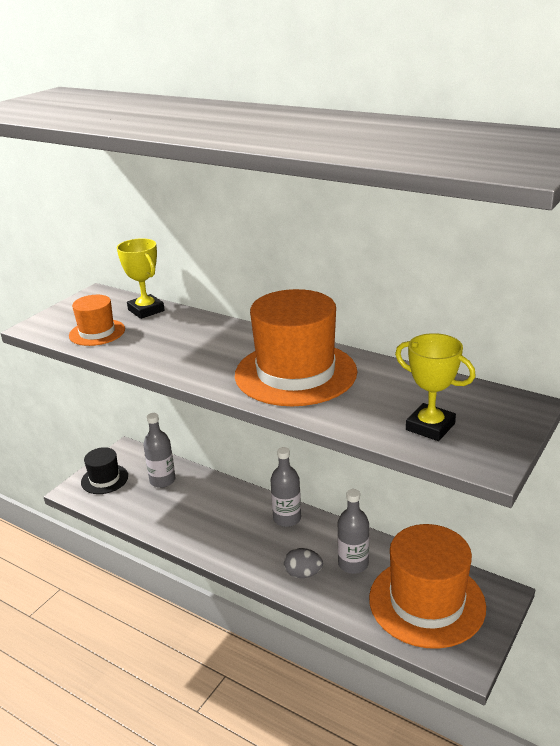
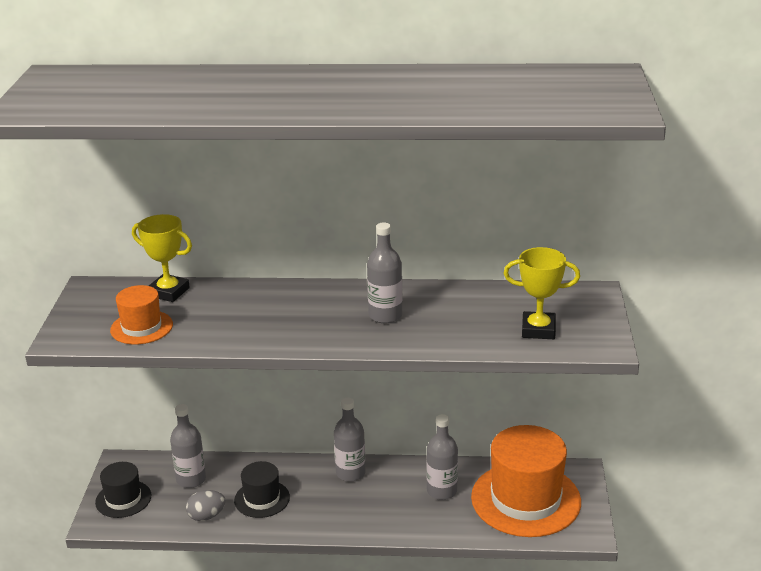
camera: 30 degrees left, 0 degrees up
orange hat [235,289,357,406] -> grey bottle [367,222,402,323]
grey egg [284,548,323,578] -> grey egg moved to [186,490,226,521]
none -> black hat [234,461,290,518]

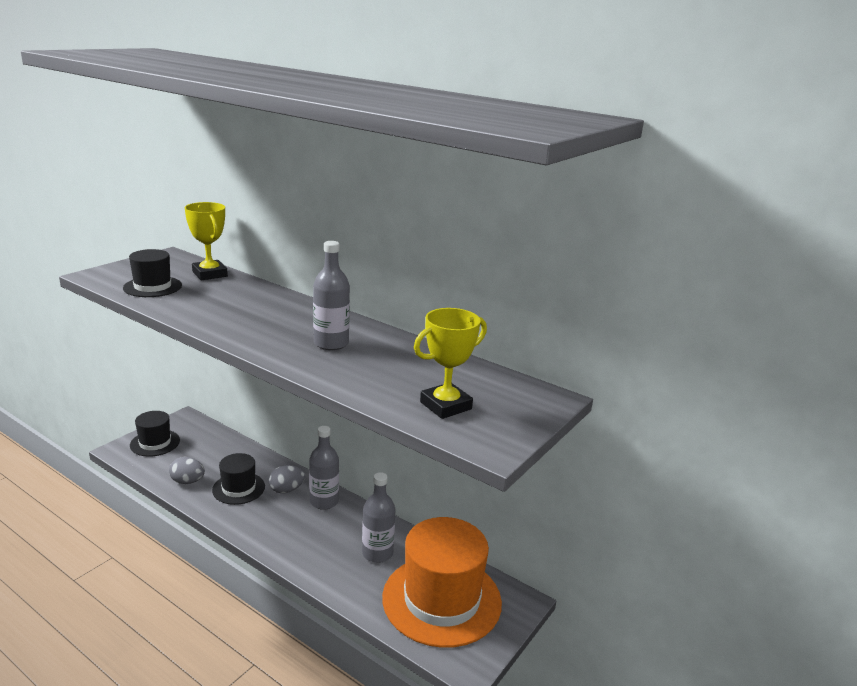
camera: 30 degrees right, 5 degrees down
orange hat [110,285,173,344] -> black hat [123,249,182,297]
grey bottle [170,404,206,488] -> none
yellow trophy [503,247,580,339] -> yellow trophy turned 75 degrees counterclockwise [414,308,487,419]
none -> grey egg [269,465,305,493]

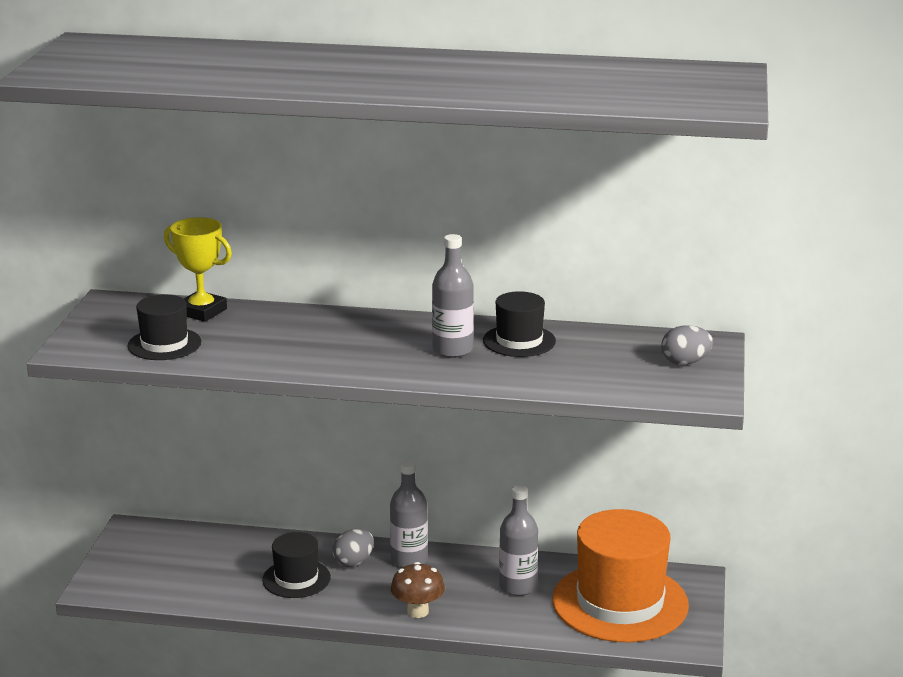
camera: 25 degrees left, 0 degrees up
black hat [130,411,180,457] -> black hat moved to [483,291,556,357]
grey egg [169,457,205,484] -> grey egg moved to [661,325,713,365]
yellow trophy [414,308,487,419] -> none
none -> brown mushroom [391,562,445,618]

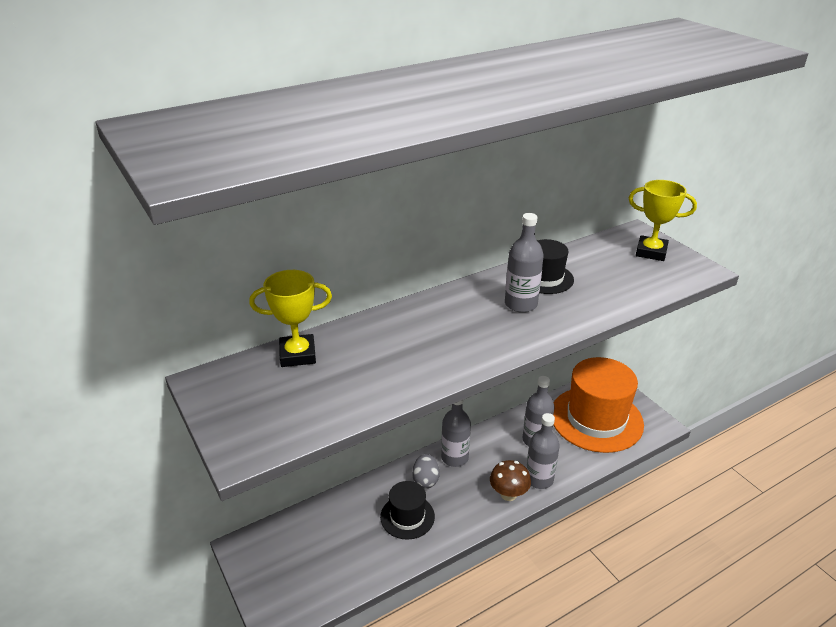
camera: 40 degrees left, 10 degrees up
black hat [128,294,201,360] -> none
grey egg [661,325,713,365] -> yellow trophy [629,180,697,261]
none -> grey bottle [526,413,560,489]

